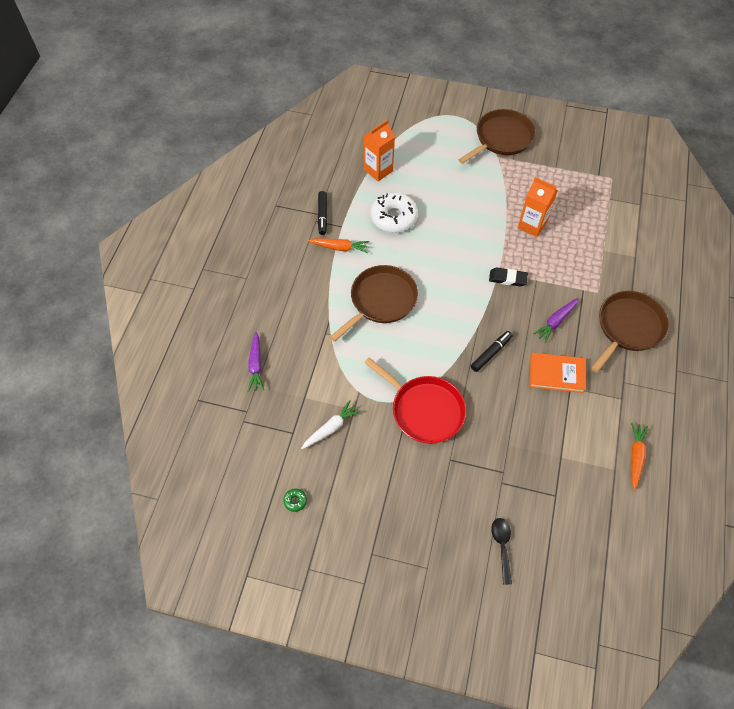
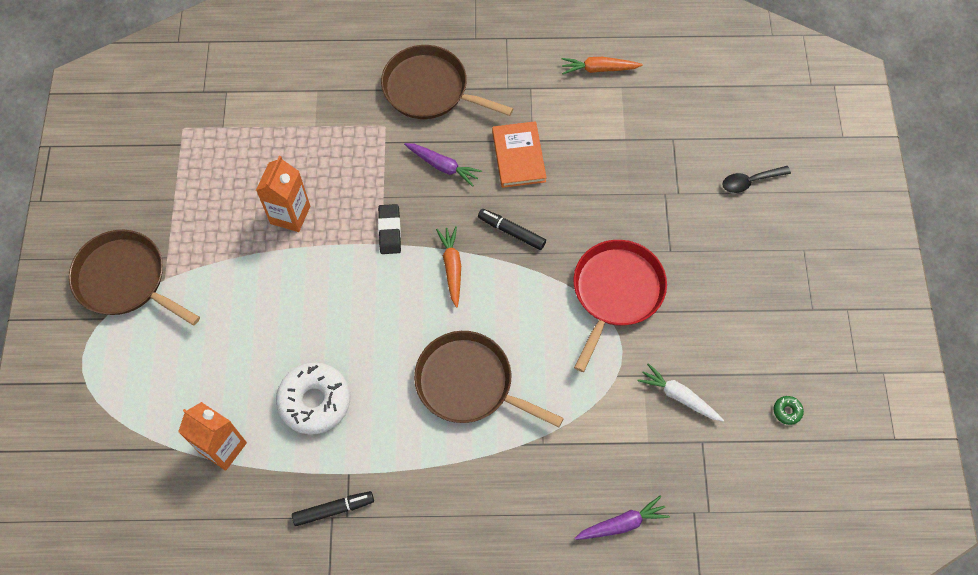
camera: 105 degrees left, 5 degrees up
orange carrot [308,238,369,253] -> orange carrot moved to [436,226,461,308]

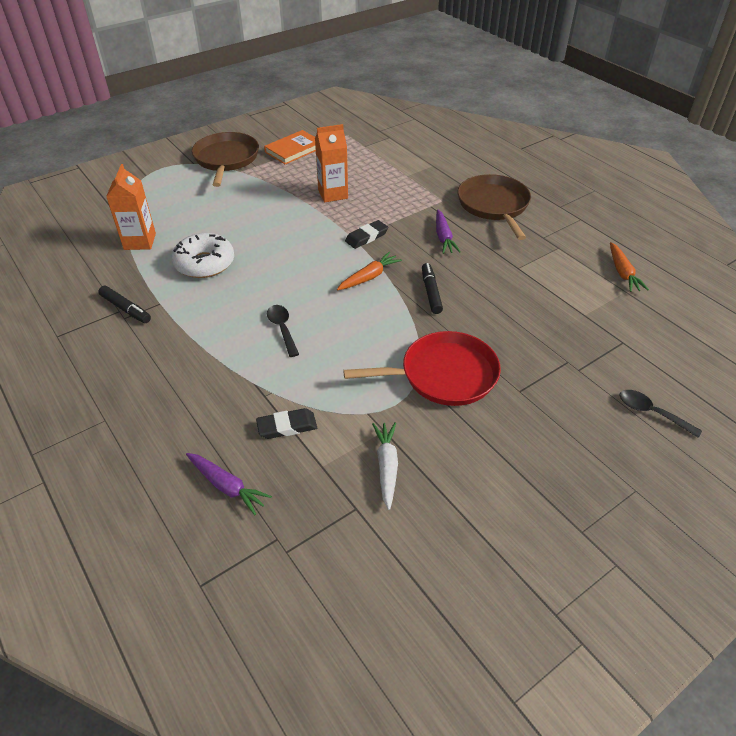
camera: 55 degrees right, 20 degrees down
brown pan [414,331,564,427] -> black spoon [267,305,299,357]
orange book [492,121,547,188] -> orange book moved to [264,130,316,165]
orange carrot [561,57,643,74] -> orange carrot turned 150 degrees counterclockwise [610,242,649,292]
green donut [773,396,804,425] -> none
none -> black eraser [256,408,317,439]

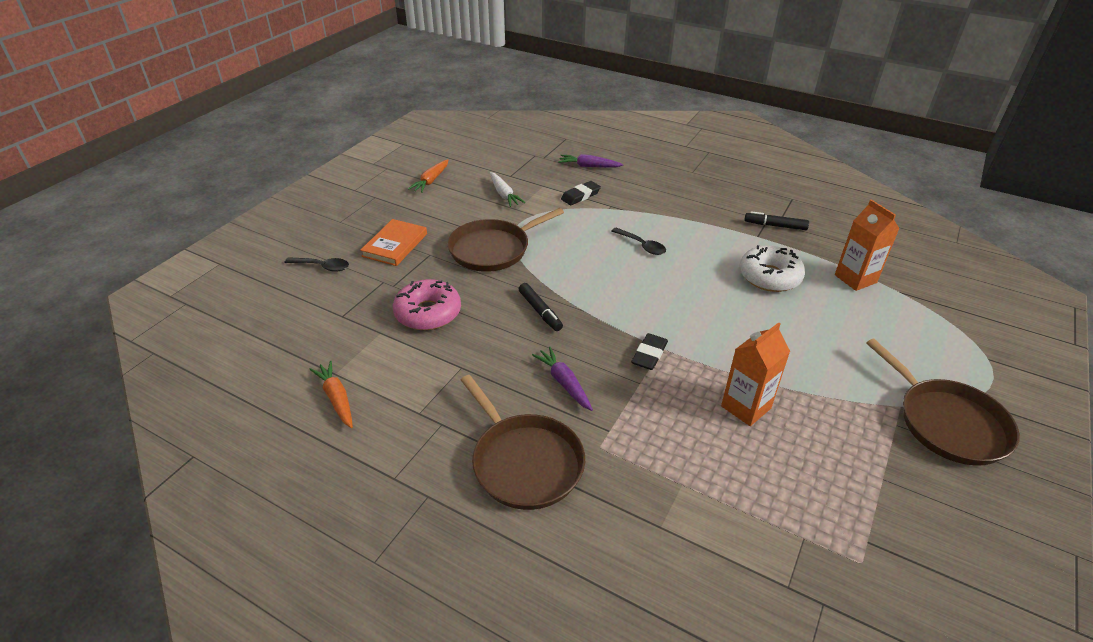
camera: 155 degrees right, 5 degrees down
orange book [264,130,316,165] -> orange book moved to [360,219,427,266]
orange carrot [337,252,402,290] -> orange carrot moved to [408,159,449,193]
red pan [343,331,501,406] -> brown pan [447,208,564,272]
none -> pink donut [393,279,461,330]

